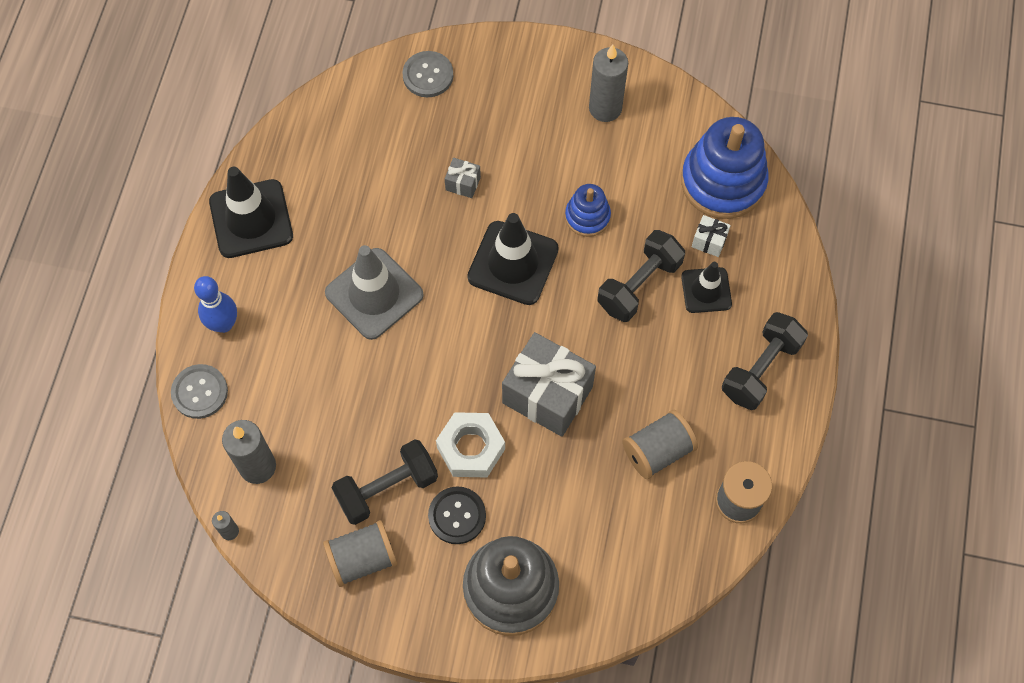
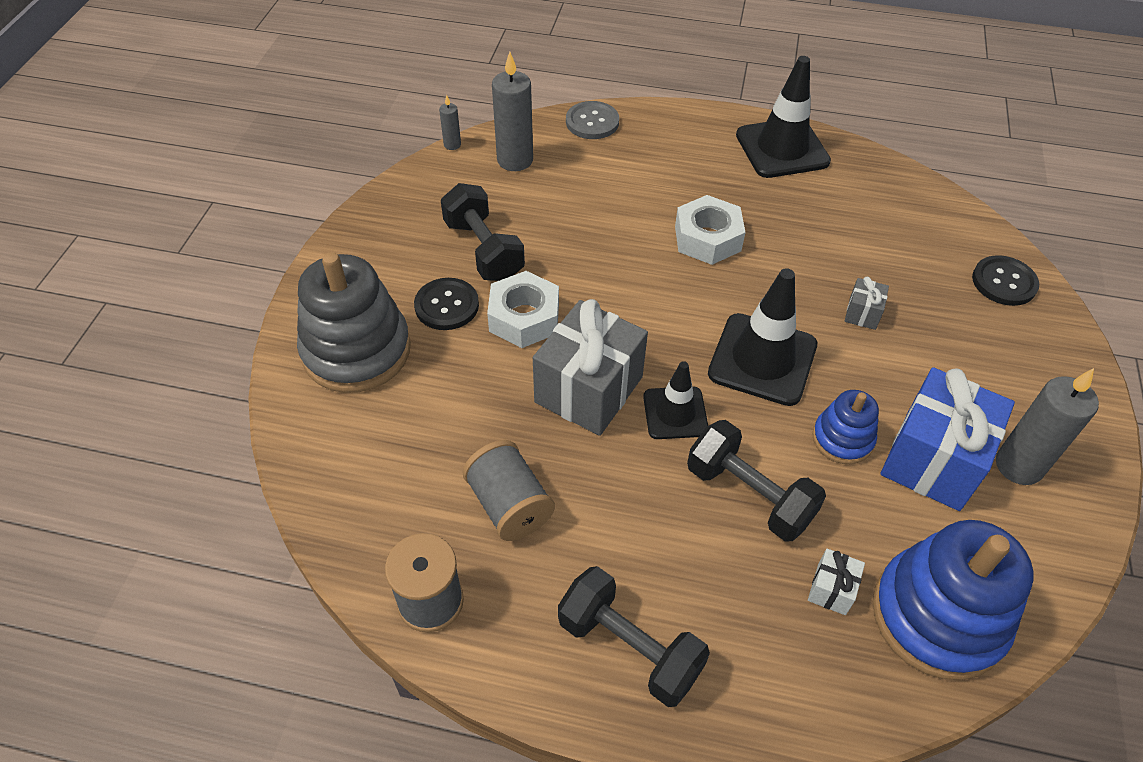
camera: 90 degrees right, 15 degrees down
blue bowling pin [194,276,237,333] -> none
grey spool [323,520,397,587] -> none
grey traffic cone [325,245,424,340] -> white nut [675,195,746,265]
grey button [402,51,453,97] -> black button [972,255,1039,306]
black traffic cone [681,262,732,313] -> black traffic cone moved to [643,361,708,439]
none -> blue gift [881,367,1015,511]

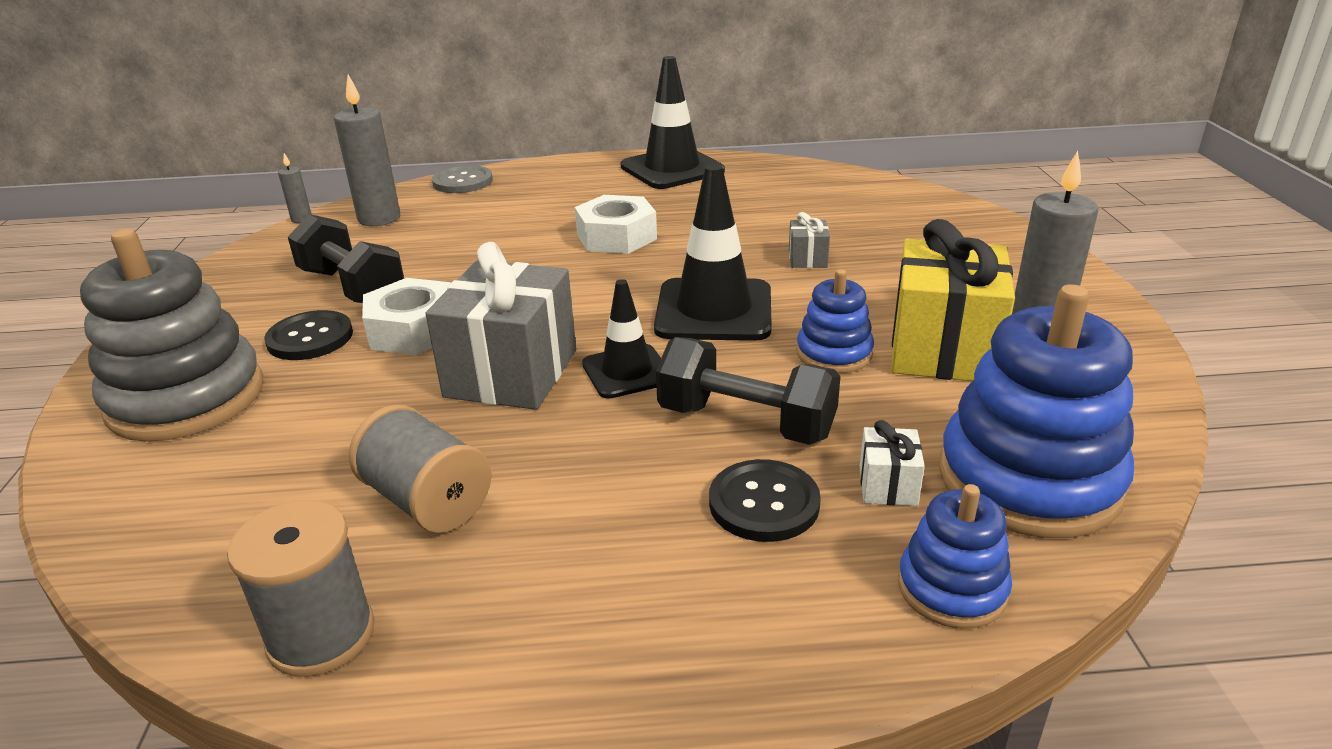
camera: 15 degrees left, 20 degrees down
black dumbbell [558,566,710,707] -> none
blue gift [881,367,1015,511] -> yellow gift [891,219,1015,381]
black button [972,255,1039,306] -> black button moved to [709,459,821,542]
none -> blue stacking toy [898,484,1012,629]

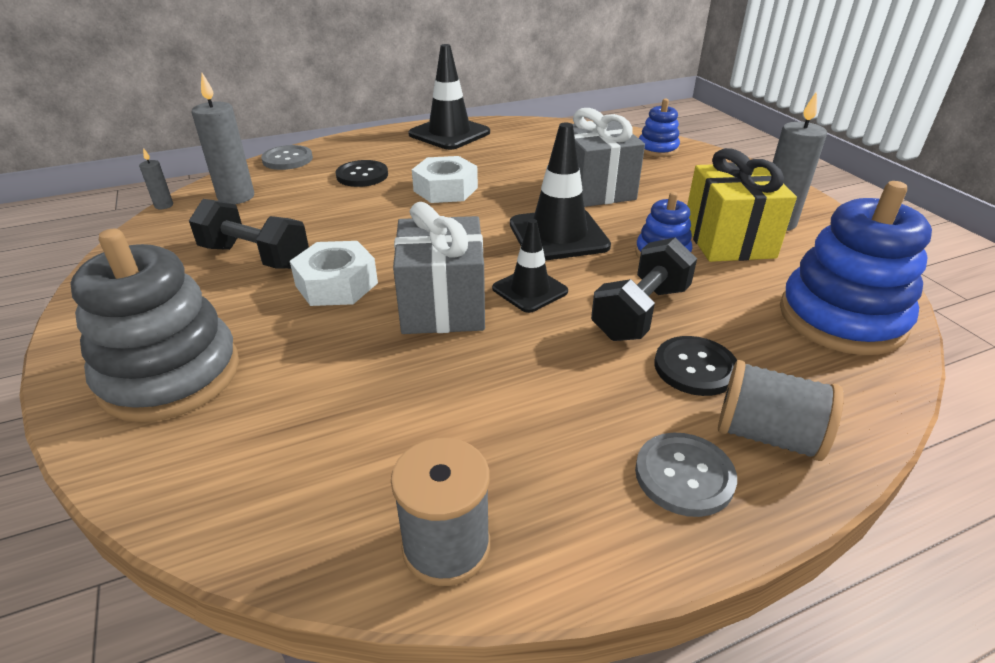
camera: 20 degrees left, 5 degrees up
black button [264,310,353,360] -> black button moved to [335,160,388,187]
grey spool [349,405,491,533] -> grey spool moved to [718,360,844,461]
black dumbbell [656,337,841,445] -> black dumbbell turned 60 degrees counterclockwise [591,237,697,341]
grey gift [789,212,830,268] -> grey gift [573,108,645,207], size x2.30
white gift [860,420,925,506] -> none
blue stacking toy [898,484,1012,629] -> blue stacking toy moved to [639,99,680,157]
none -> grey button [635,433,737,517]

